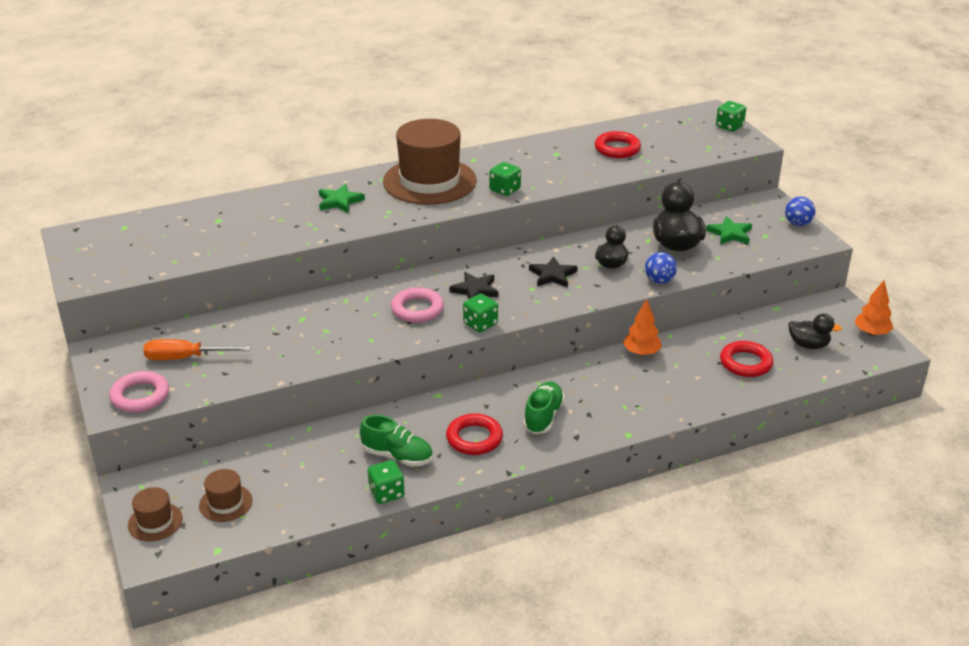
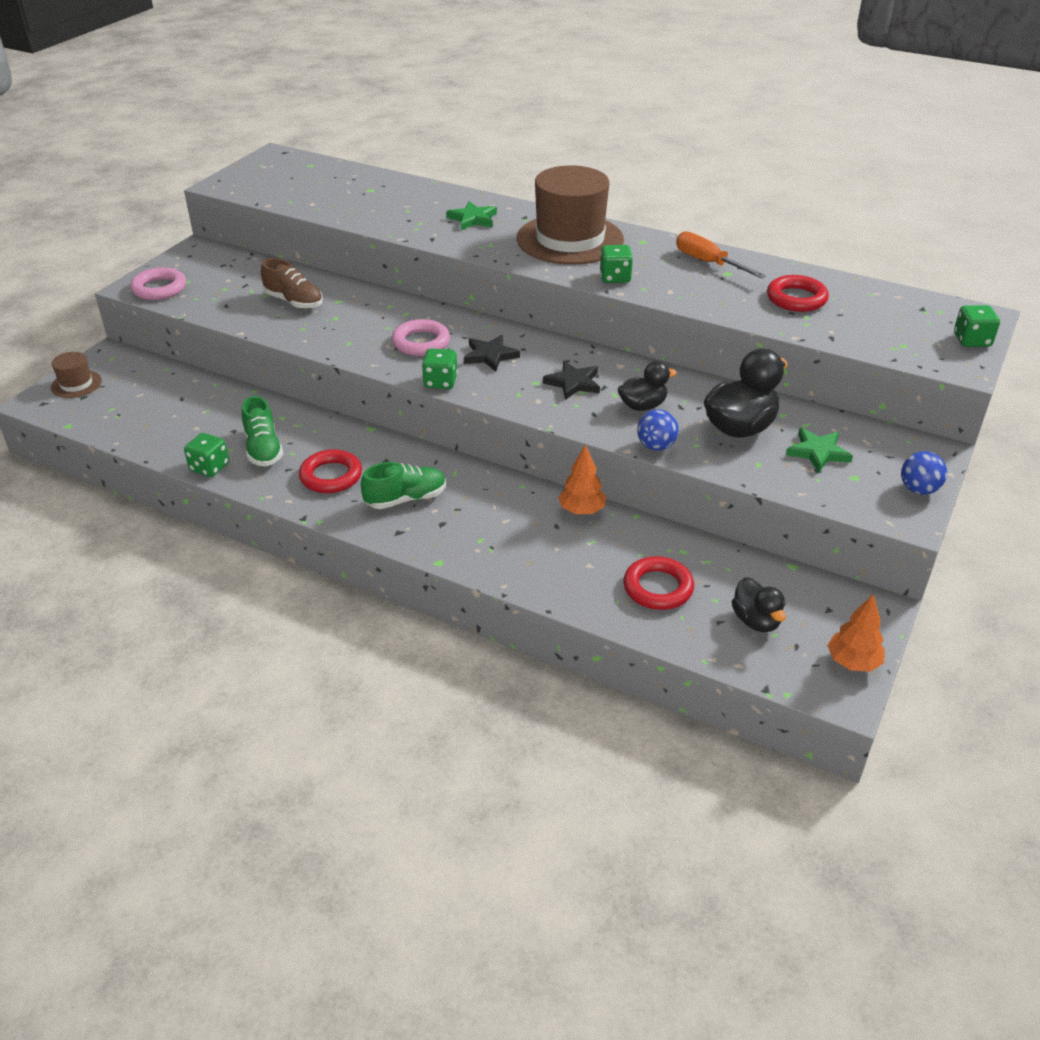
camera: 50 degrees right, 5 degrees up
orange screwdriver [143,339,251,360] -> orange screwdriver moved to [676,231,766,279]
brown hat [199,469,252,522] -> none
none -> brown shoe [261,258,323,309]

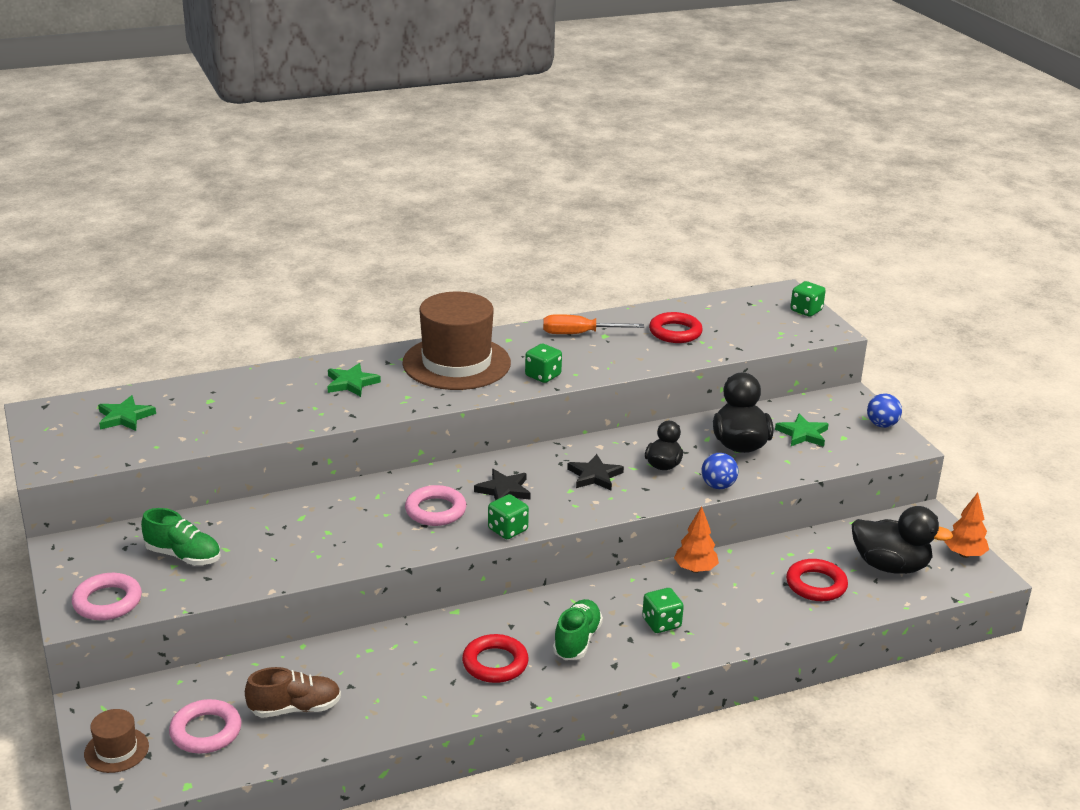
camera: 50 degrees left, 10 degrees down
green dice [184,433,229,477] -> green dice moved to [642,588,684,633]
green shoe [242,396,283,466] -> green shoe moved to [141,508,221,565]
brown shoe [261,258,323,309] -> brown shoe moved to [245,667,341,718]
black duck [732,577,786,632] -> black duck [852,506,953,574], size x1.63
none -> green star [98,395,156,431]
none -> pink ring [169,699,242,754]

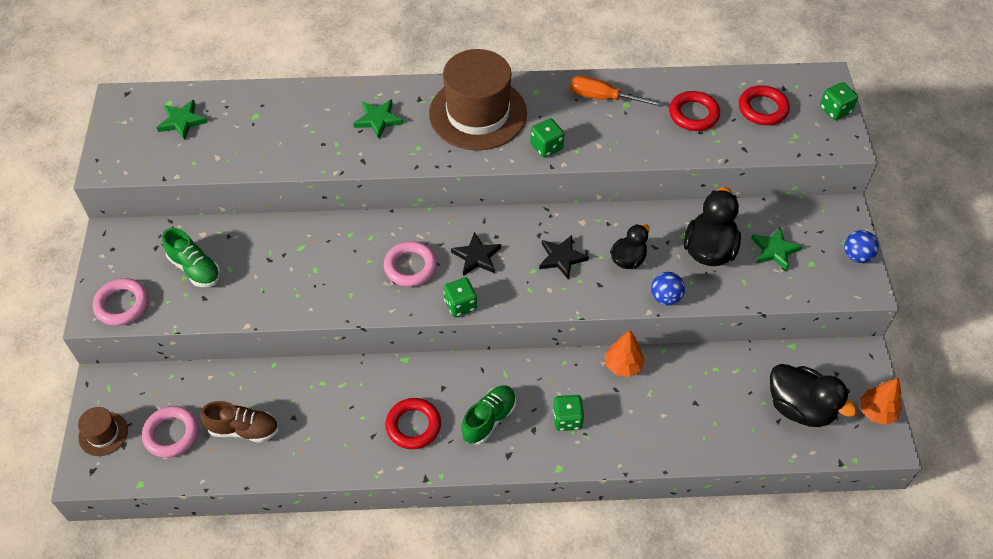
camera: 20 degrees right, 25 degrees up
red ring [786,559,848,601] -> red ring moved to [739,85,790,125]

